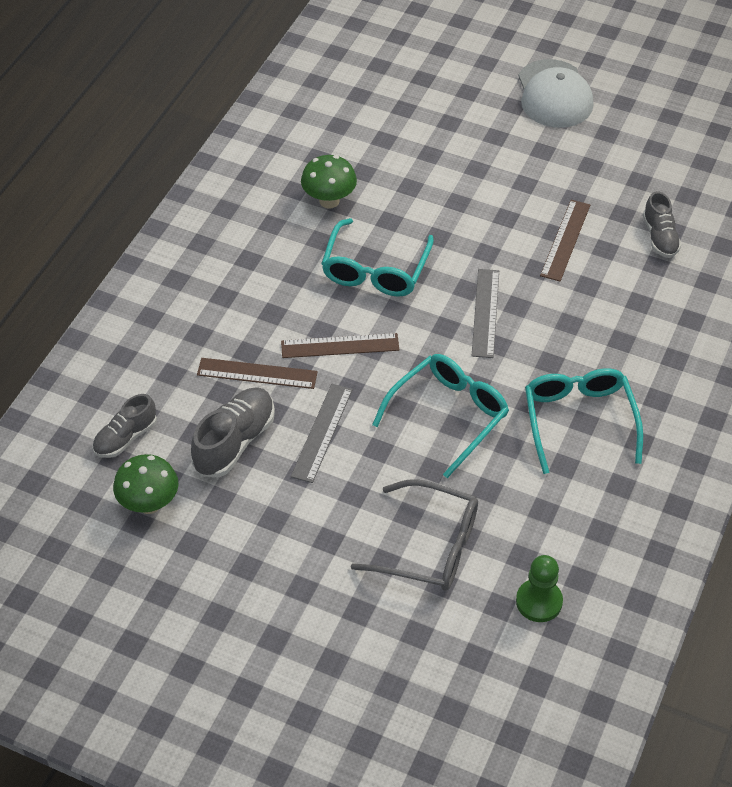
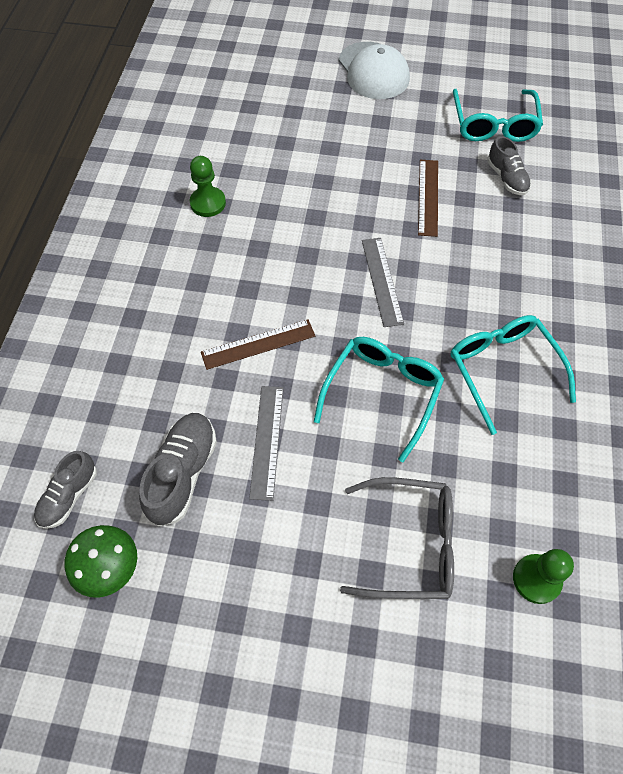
camera: 15 degrees left, 10 degrees up
brown ruler [197,358,318,389] -> none
green mushroom [301,155,357,209] -> green pawn [190,156,226,217]
turquoise glasses [321,218,434,297] -> turquoise glasses moved to [453,89,543,142]

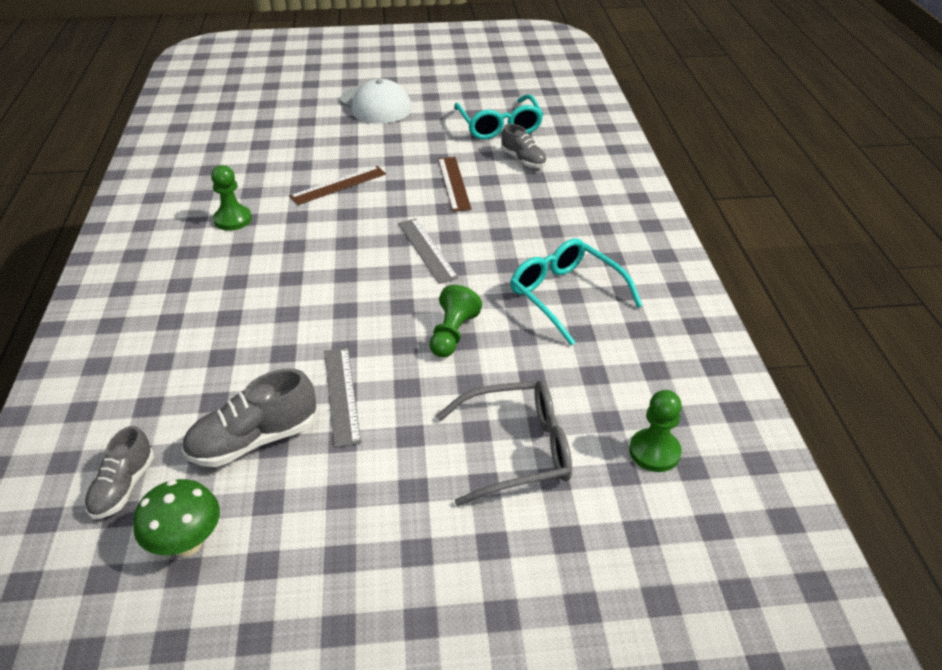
camera: 15 degrees left, 20 degrees down
grey shoe [139,413,217,526] -> grey shoe turned 120 degrees counterclockwise [182,368,316,467]
brown ruler [201,319,315,370] -> brown ruler moved to [289,166,386,205]
turquoise glasses [314,337,444,462] -> green pawn [430,285,482,358]

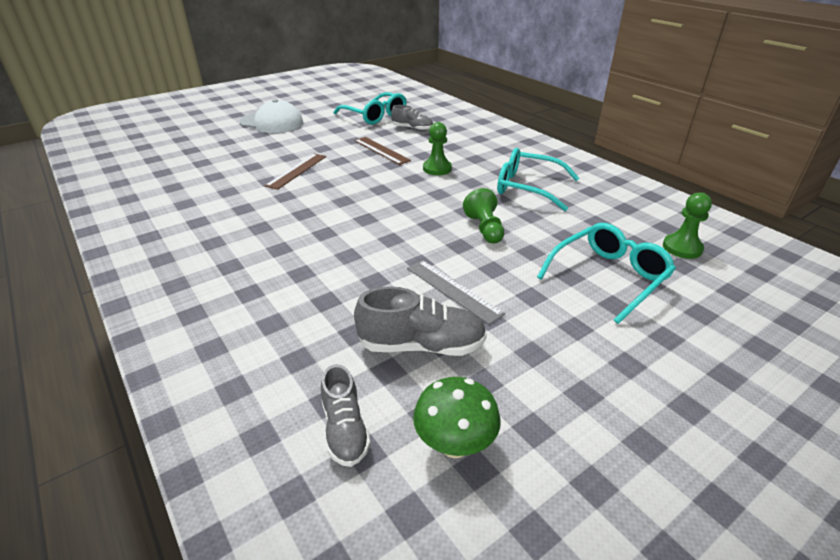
camera: 30 degrees left, 5 degrees down
grey shoe [182,368,316,467] -> grey shoe turned 120 degrees counterclockwise [354,286,487,356]
green pawn [211,165,252,231] -> green pawn moved to [423,122,452,175]
grey ruler [398,218,459,284] -> none
grey glasses [436,380,572,506] -> turquoise glasses [537,223,676,324]

